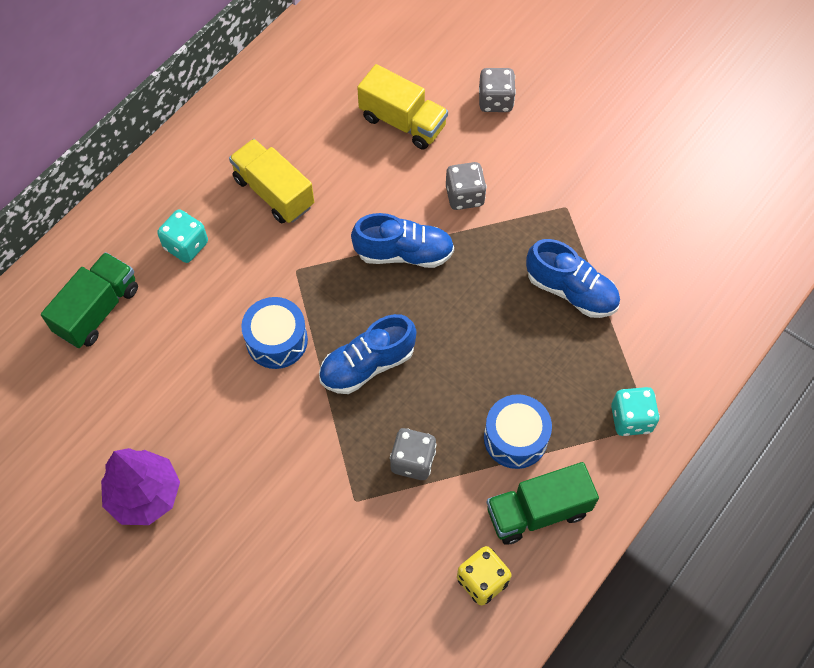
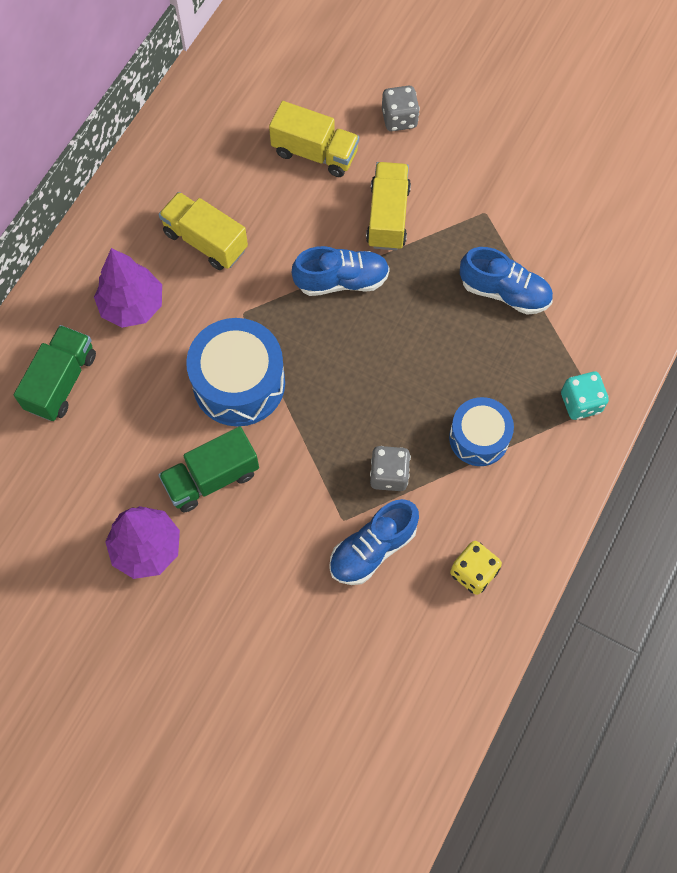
camera: 10 degrees left, 5 degrees up
turquoise dice [157,209,208,263] -> purple tree [94,248,162,328]
blue drum [241,297,308,369] -> blue drum [186,318,285,426], size x1.57
blue shoe [319,314,417,394] -> blue shoe moved to [329,499,419,585]
grey dice [446,162,487,210] -> yellow truck [366,162,411,250]
green truck [487,462,599,545] -> green truck moved to [158,426,259,512]

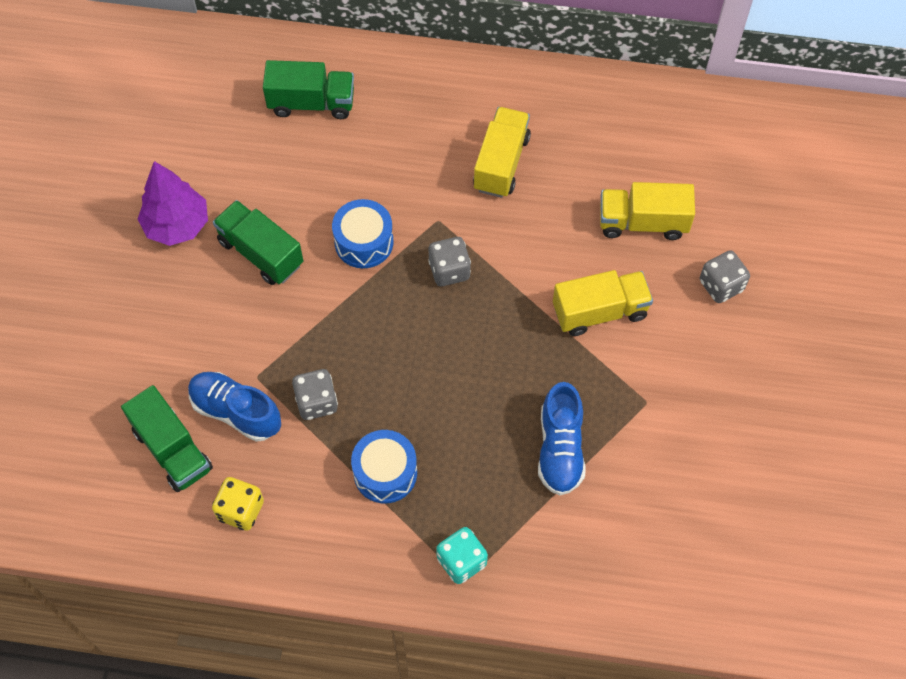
camera: 70 degrees right, 5 degrees down
purple tree [94,248,162,328] -> none
blue drum [186,318,285,426] -> blue drum [332,199,394,268], size x0.64
yellow truck [269,101,359,177] -> yellow truck turned 90 degrees clockwise [600,182,695,240]
blue shoe [292,246,390,296] -> none
none -> green truck [121,385,213,492]
none -> grey dice [428,237,471,286]

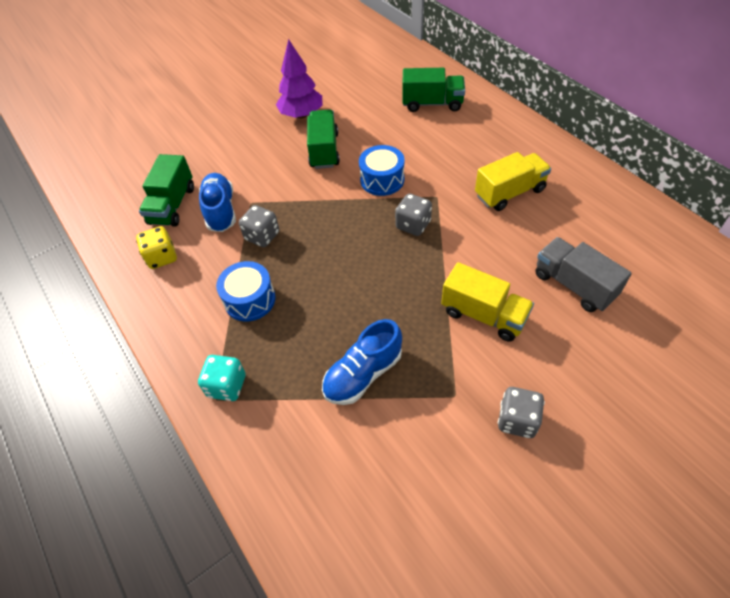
camera: 50 degrees right, 10 degrees down
green truck [263,60,354,119] -> green truck turned 45 degrees counterclockwise [402,68,465,112]
yellow truck [600,182,695,240] -> grey truck [535,237,632,312]
grey dice [700,250,750,303] -> grey dice moved to [498,387,545,438]

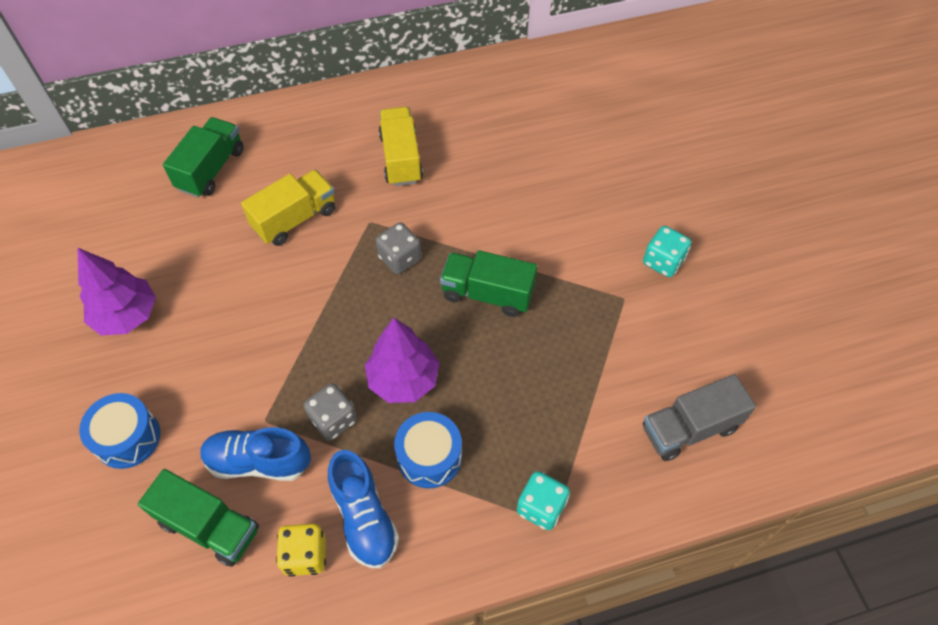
camera: 75 degrees left, 5 degrees up
green truck [307,109,340,169] -> green truck moved to [440,250,537,317]
blue shoe [322,319,402,405] -> blue shoe moved to [328,450,399,568]
blue drum [359,145,405,196] -> blue drum moved to [79,393,160,469]
yellow truck [441,262,534,342] -> yellow truck moved to [241,169,335,246]
grey dice [498,387,545,438] -> turquoise dice [643,226,691,277]
grey truck [535,237,632,312] -> grey truck moved to [643,374,756,461]
none -> purple tree [365,318,439,403]

